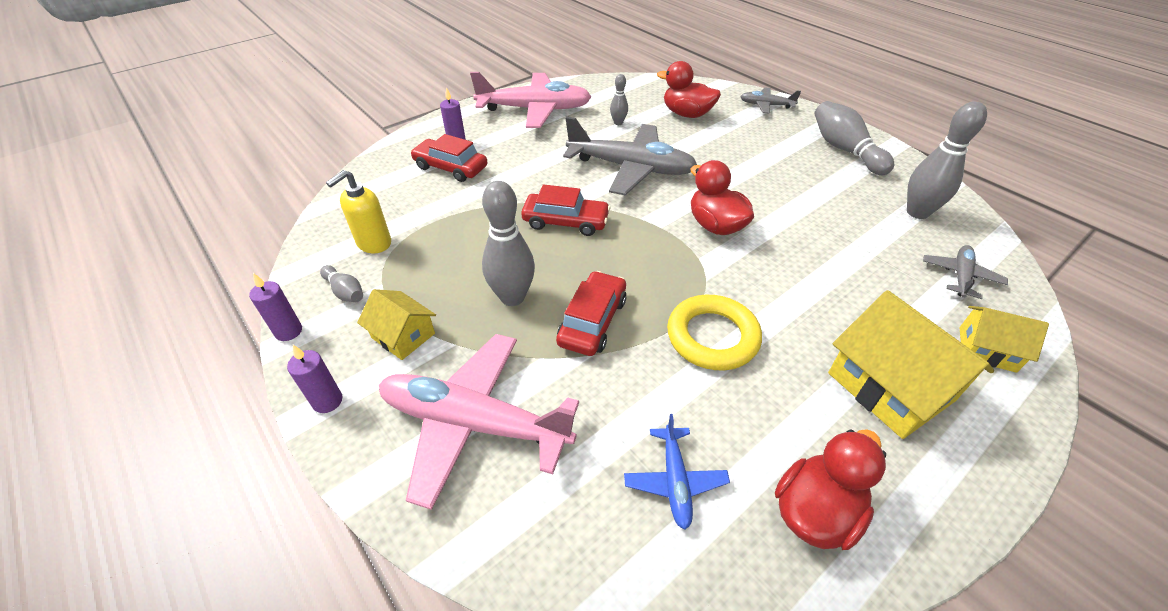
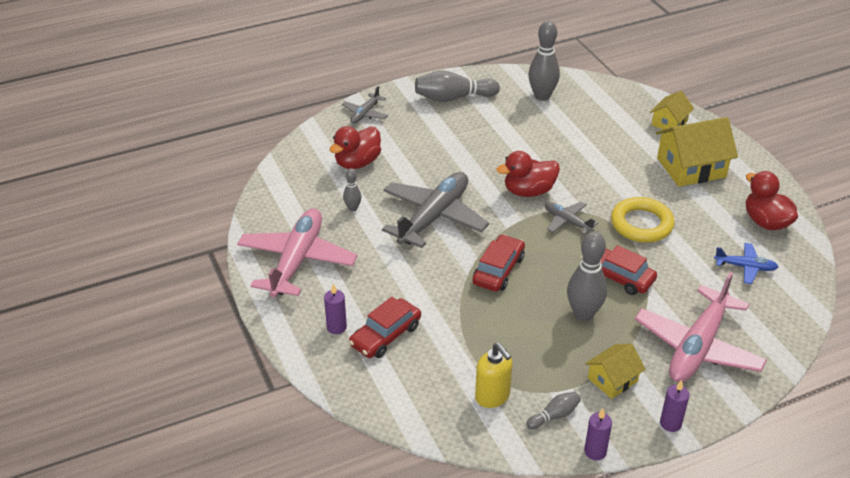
camera: 75 degrees left, 5 degrees down
grey plane [923,245,1008,299] -> grey plane moved to [545,202,598,235]

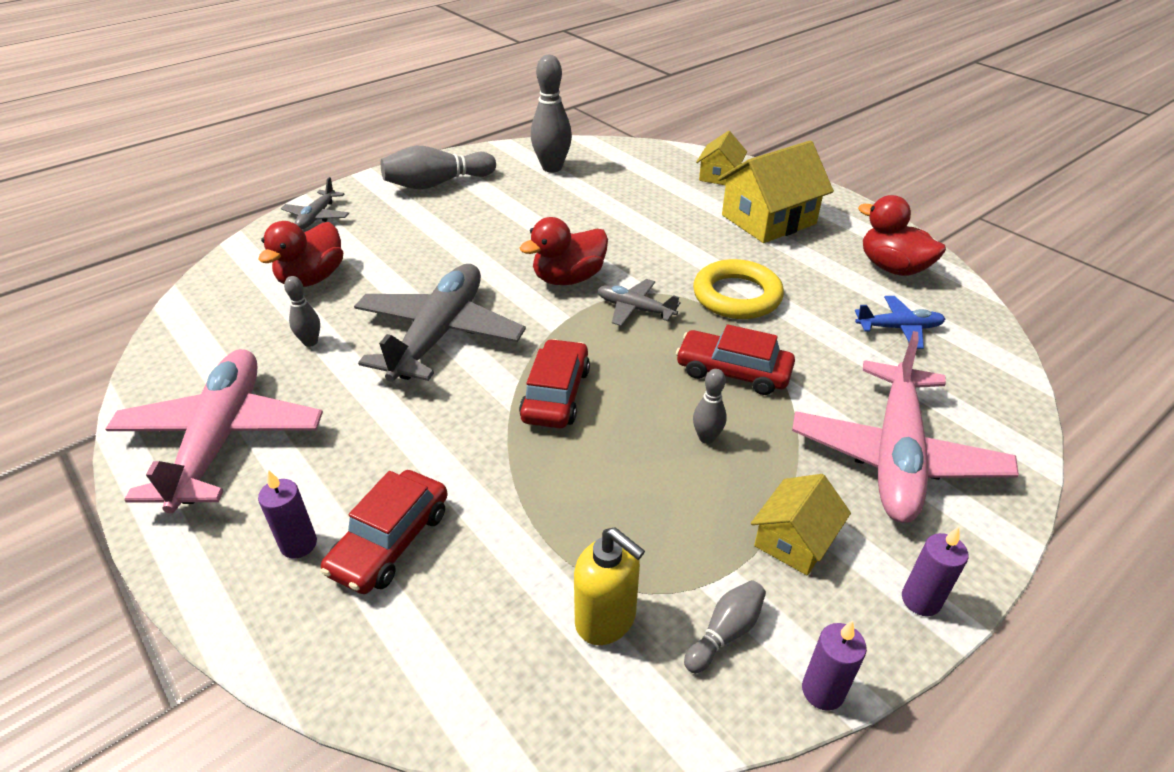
camera: 15 degrees left, 0 degrees up
grey bowling pin [567,232,607,321] -> grey bowling pin [693,369,727,444], size x0.52

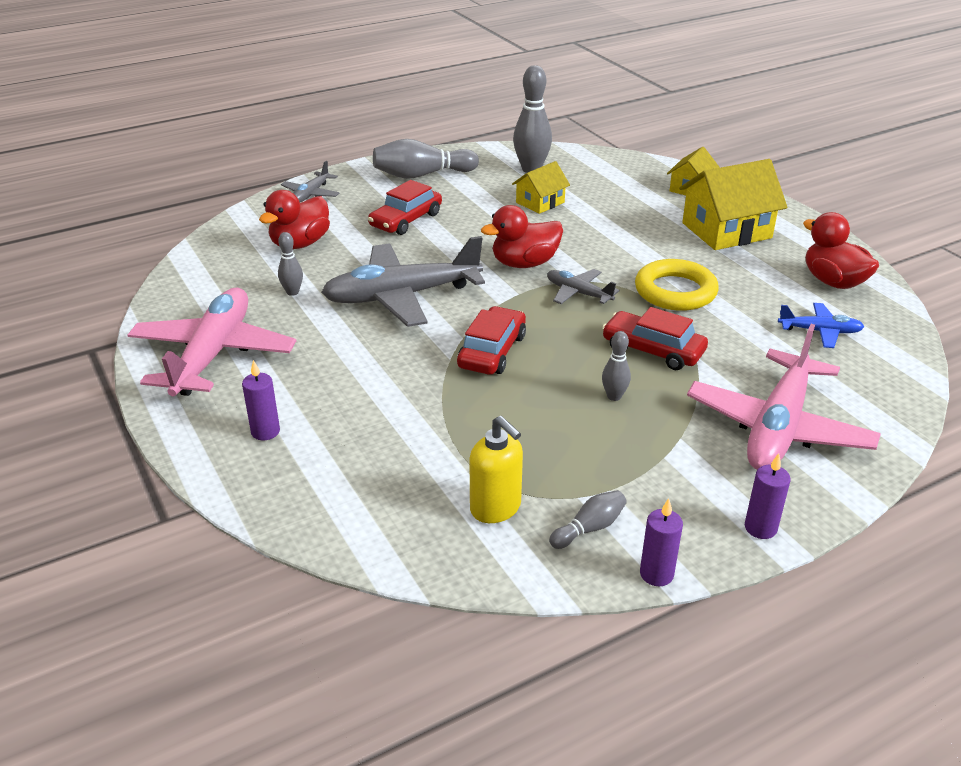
camera: 10 degrees right, 5 degrees down
red car [321,470,448,594] -> red car moved to [368,180,442,235]
grey plane [354,264,526,382] -> grey plane turned 135 degrees counterclockwise [321,236,485,327]
yellow house [751,474,851,576] -> yellow house moved to [512,161,570,214]

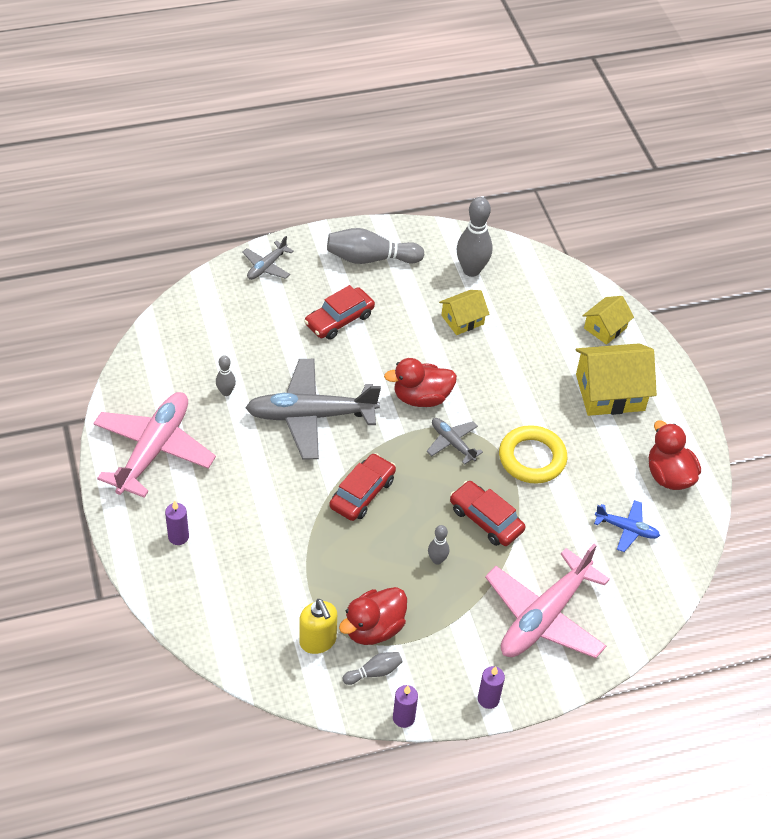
camera: 10 degrees right, 15 degrees up
red duck [259,190,330,249] -> red duck moved to [339,587,407,645]

